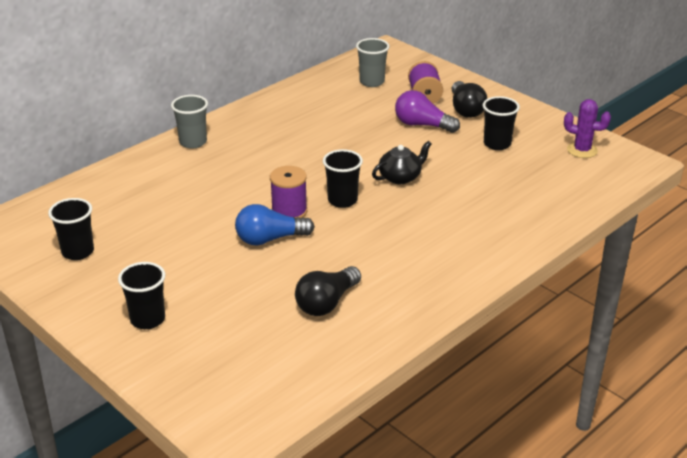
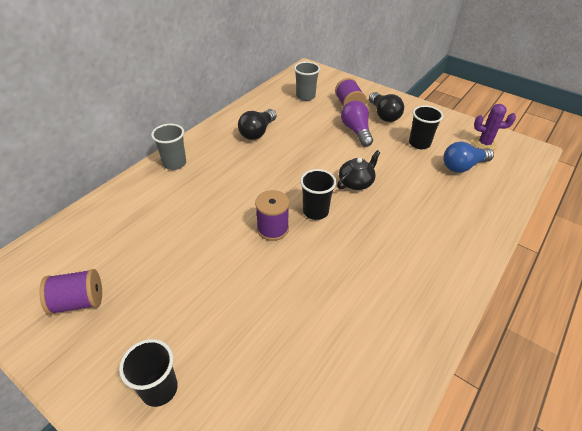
camera: 10 degrees left, 10 degrees up
black cup [48,198,94,260] -> purple spool [39,269,102,315]
blue light bulb [235,204,315,245] -> blue light bulb moved to [443,142,494,173]
black light bulb [295,266,361,316] -> black light bulb moved to [238,109,277,140]
purple light bulb [395,90,460,133] -> purple light bulb turned 60 degrees clockwise [341,101,373,147]

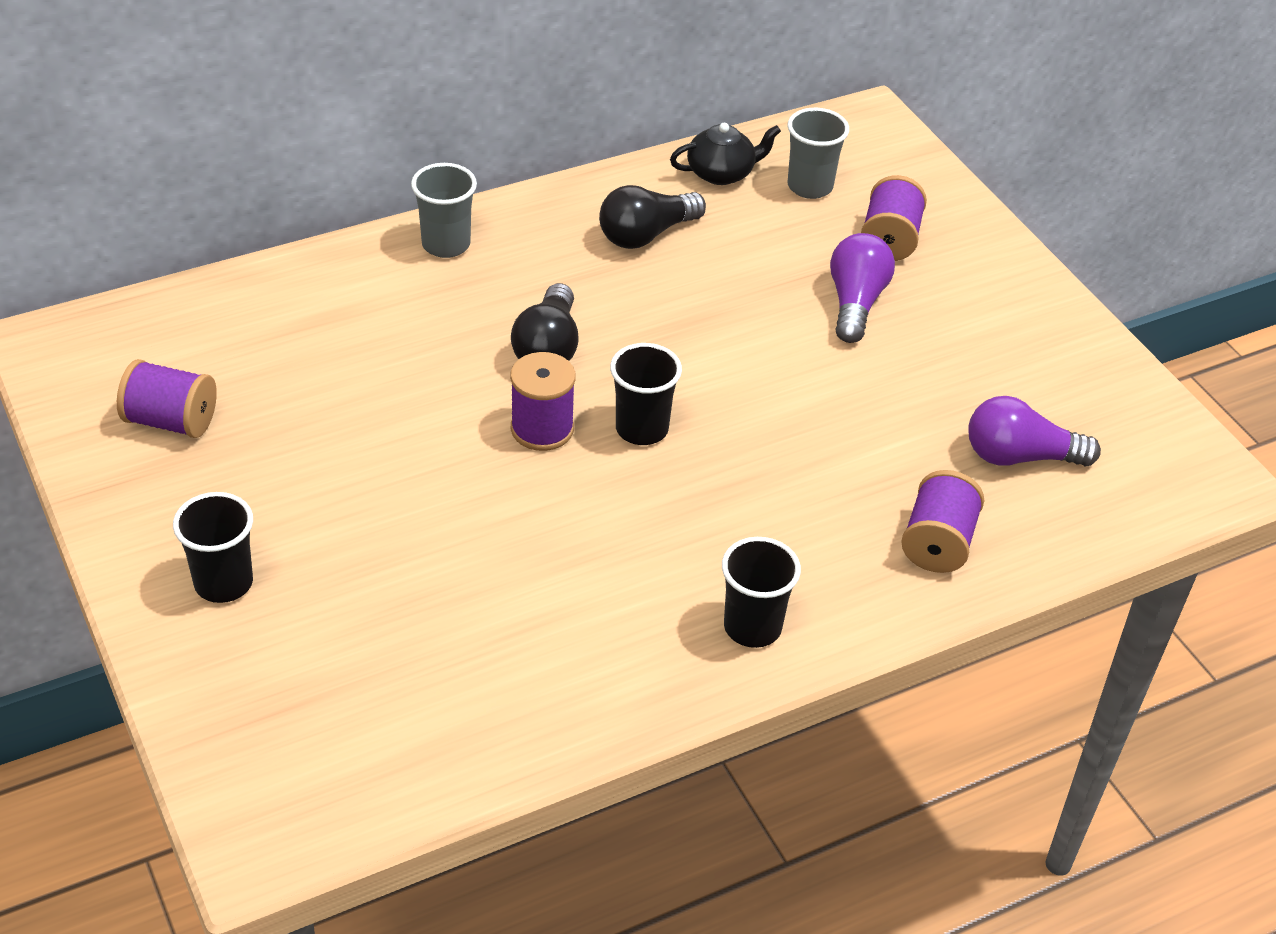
camera: 25 degrees right, 0 degrees up
black teapot [337,150,381,190] -> black teapot moved to [670,123,781,185]
black light bulb [369,92,404,122] -> black light bulb moved to [511,283,579,361]
black cup [409,105,443,149] -> black cup moved to [722,537,801,648]
blue light bulb [443,142,494,173] -> purple light bulb [968,396,1101,467]
purple cactus [473,104,516,150] -> none
none -> purple spool [901,470,984,573]

